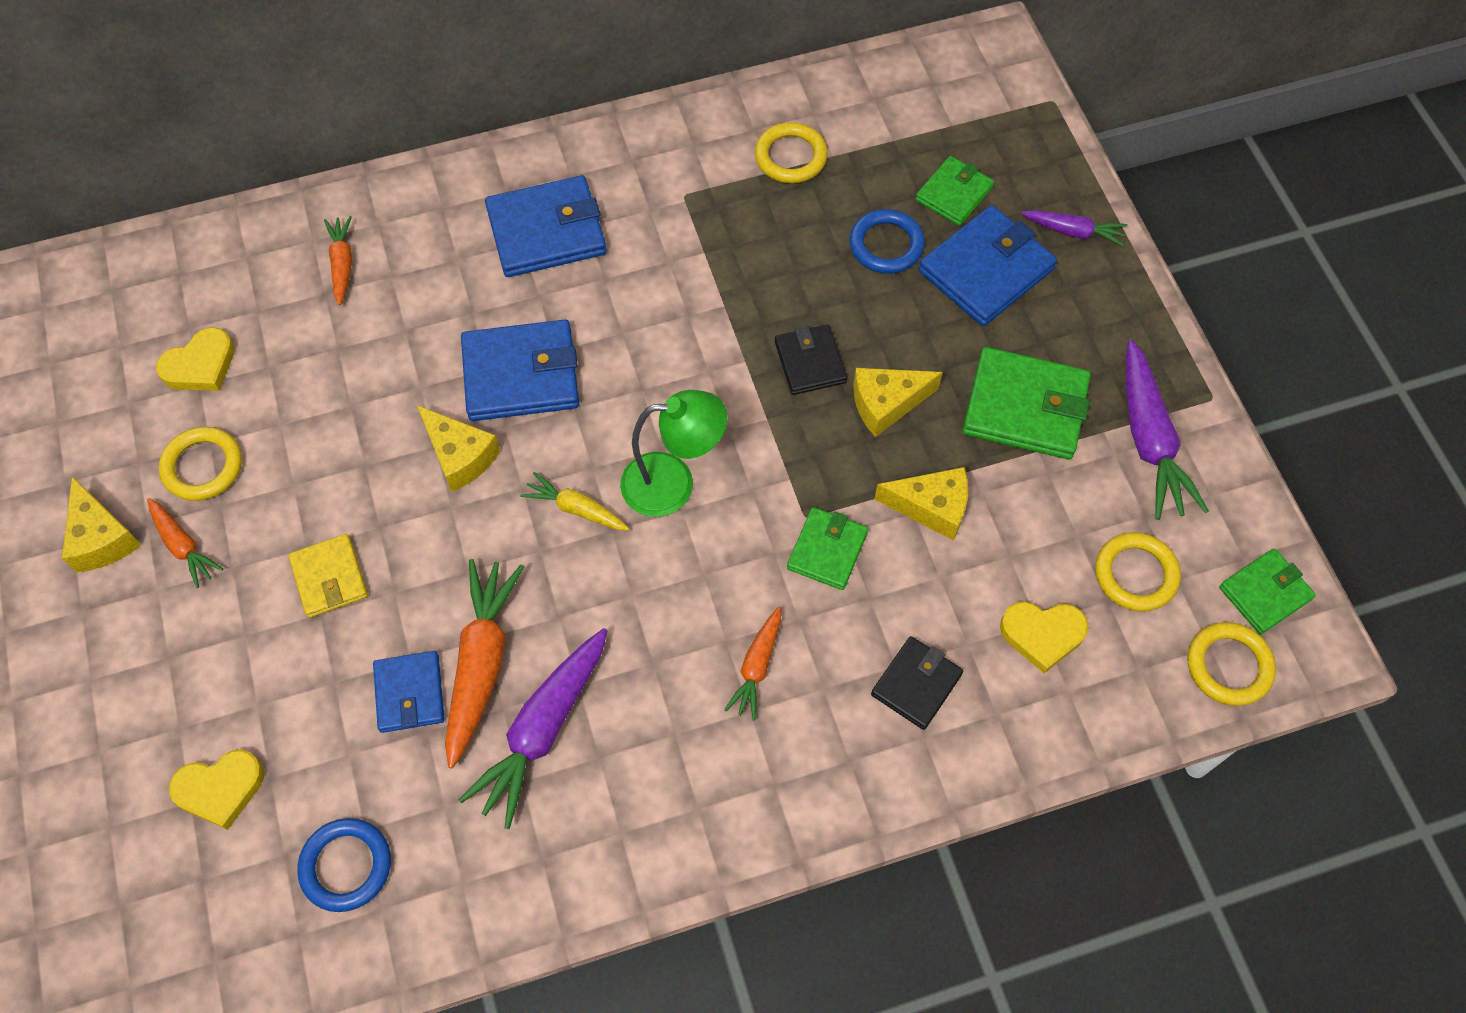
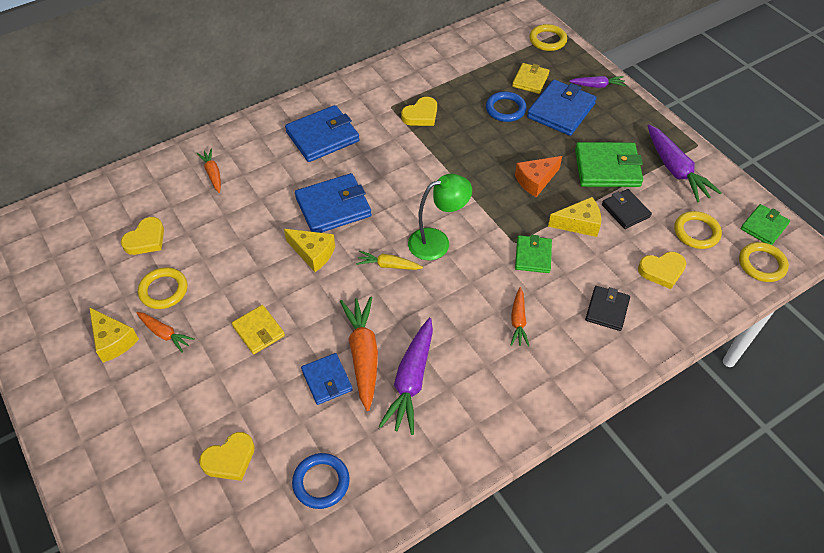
camera: 15 degrees left, 10 degrees down
yellow ring [755,122,828,183] -> yellow ring moved to [529,24,567,51]
black wallet [775,324,847,395] -> black wallet moved to [602,189,652,229]
yellow cheese [853,368,943,437] -> orange cheese [515,156,562,197]
green wallet [916,156,994,226] -> yellow wallet [512,63,550,94]
none -> yellow heart [401,97,437,126]

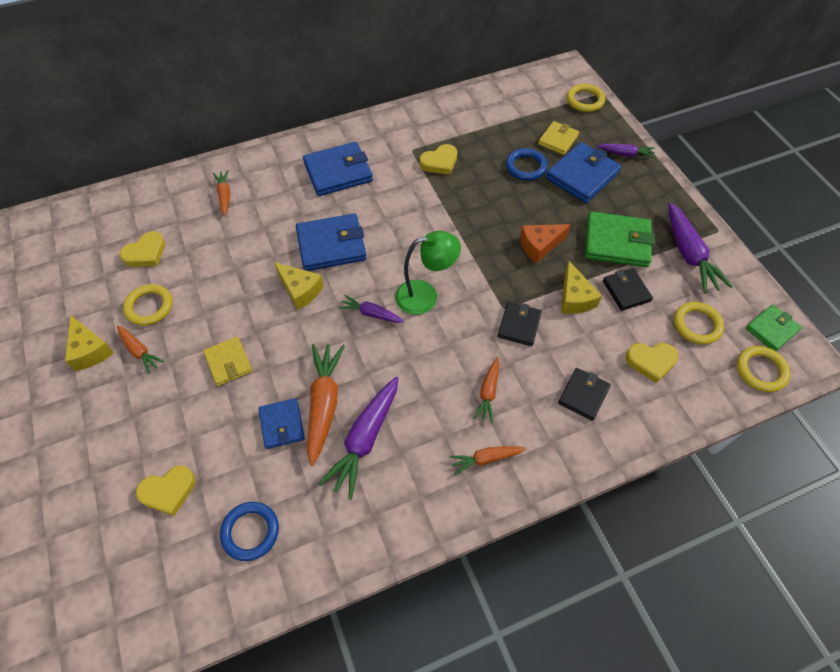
camera: 10 degrees right, 5 degrees up
yellow carrot [356,251,423,270] -> purple carrot [338,295,404,323]
green wallet [515,235,552,273] -> black wallet [498,302,542,346]
yellow cheese [548,197,601,237] -> yellow cheese turned 75 degrees clockwise [561,261,602,314]
none -> orange carrot [450,446,526,475]

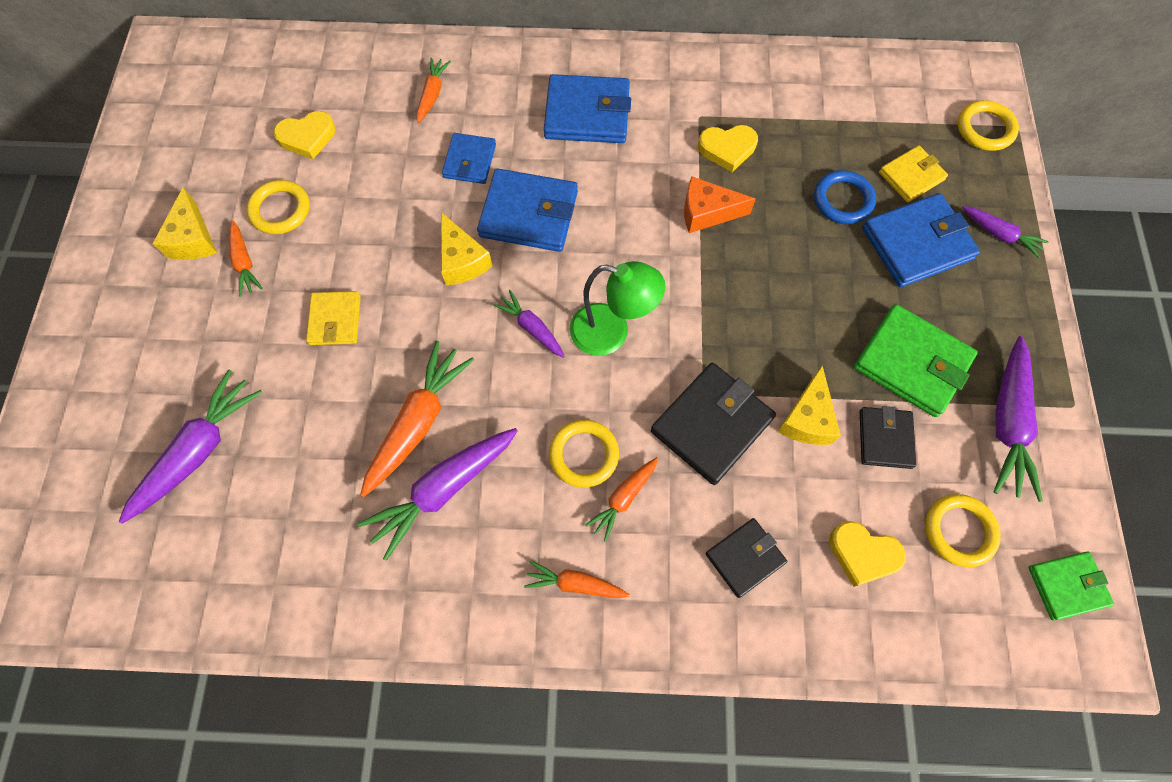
camera: 25 degrees right, 10 degrees up
yellow heart [136,465,195,516] -> purple carrot [119,369,262,524]
blue ring [220,502,279,561] -> none
blue wallet [259,398,305,449] -> blue wallet moved to [442,133,496,184]
black wallet [498,302,542,346] -> black wallet [651,363,776,485], size x1.66
orange cheese [520,224,571,264] -> orange cheese moved to [684,176,756,233]
yellow ring [737,346,790,392] -> yellow ring moved to [549,420,619,488]

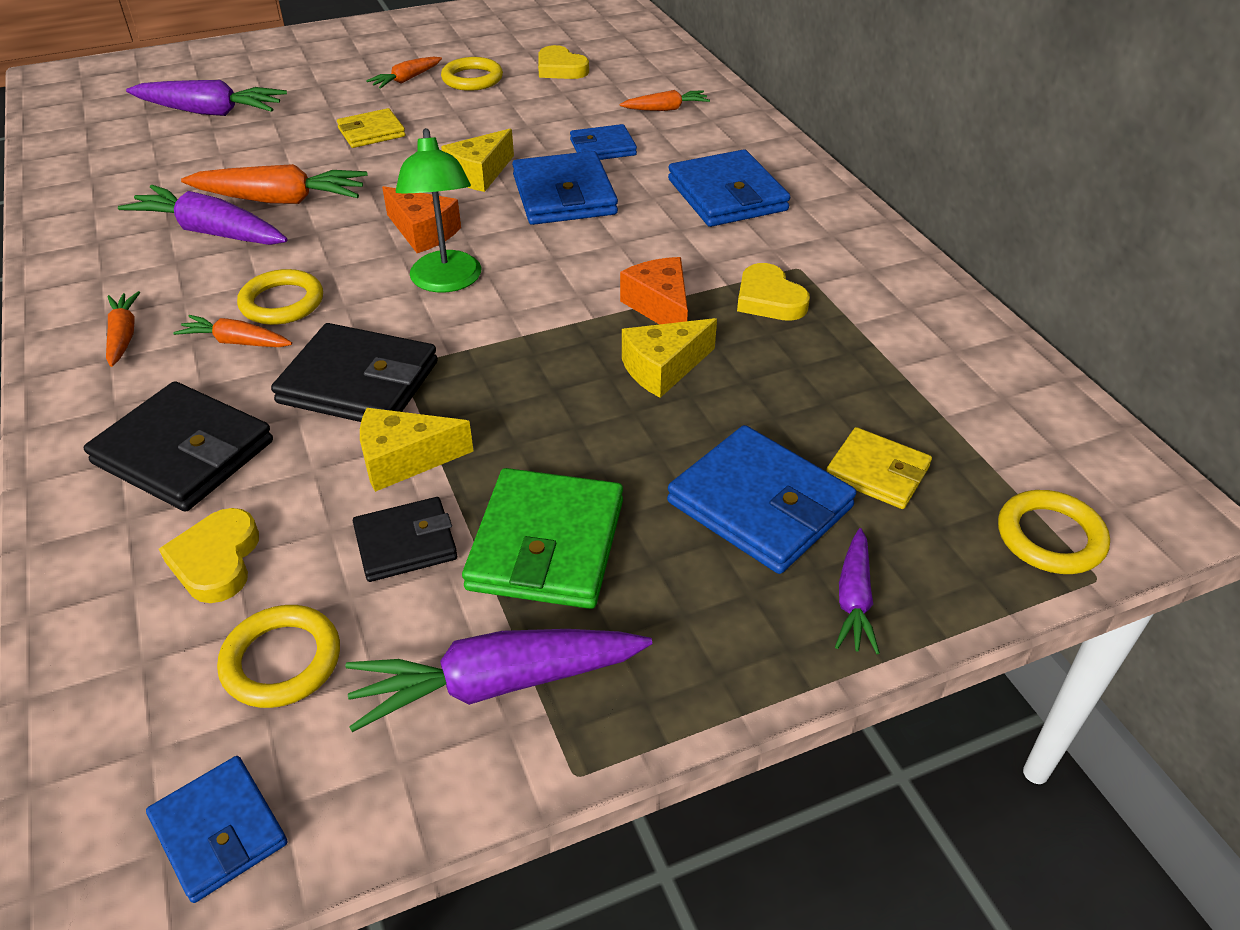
camera: 65 degrees right, 25 degrees down
yellow cheese [152,187,217,260] -> yellow cheese moved to [622,318,717,398]
purple carrot [493,290,565,358] -> orange cheese [382,186,461,253]
black wallet [706,518,787,598] -> black wallet [84,381,273,512], size x1.66
blue ring [814,170,876,224] -> none
green wallet [1028,551,1114,621] -> blue wallet [146,756,288,903]

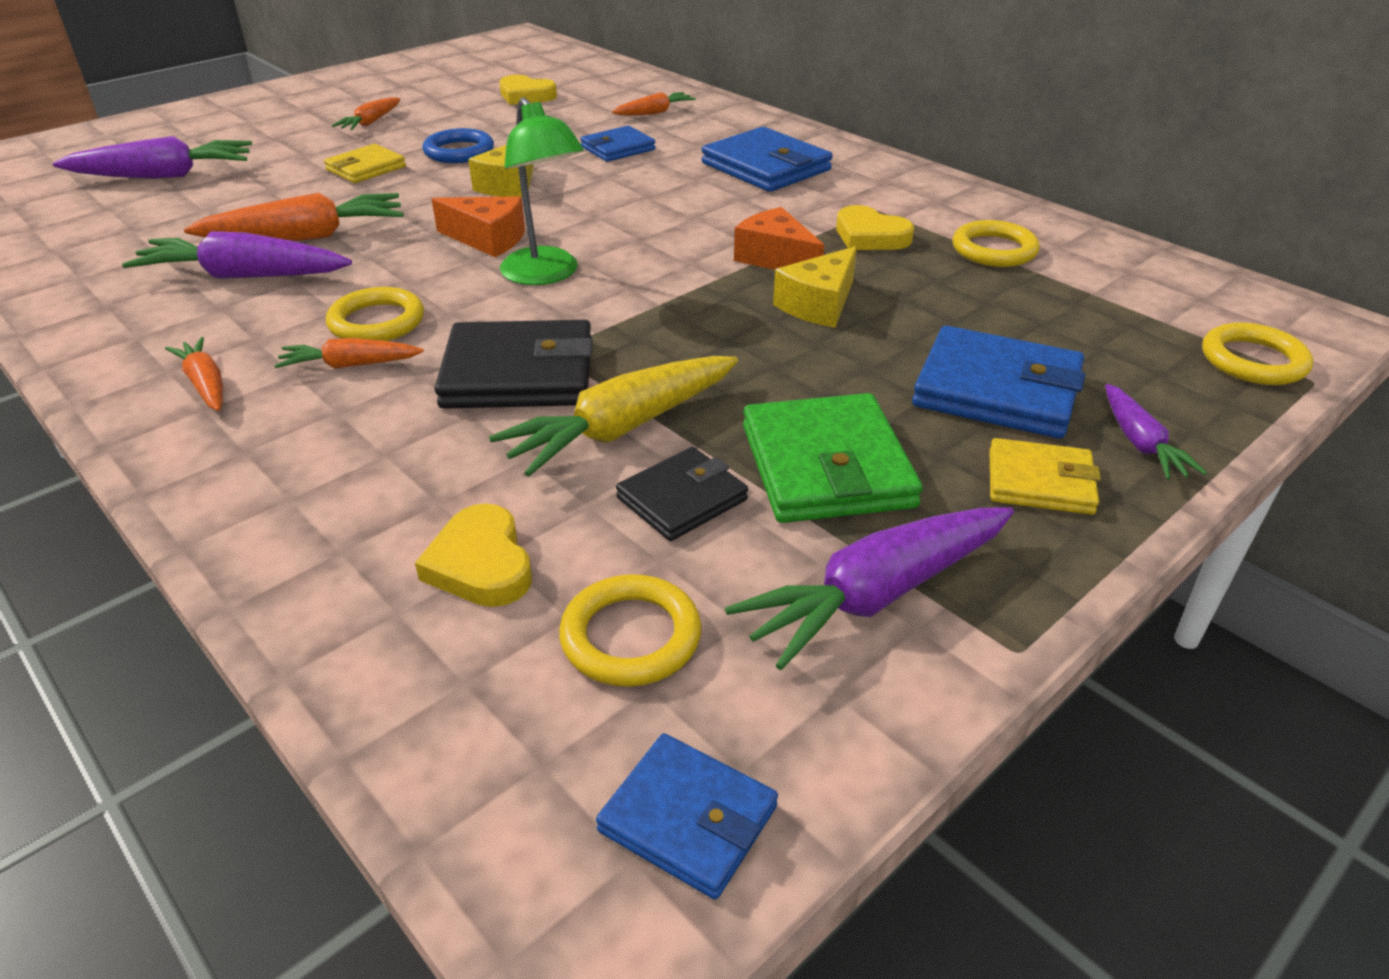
camera: 20 degrees left, 5 degrees down
black wallet [84,381,273,512] -> none
yellow cheese [360,408,473,492] -> yellow carrot [489,356,738,476]
yellow ring [441,57,503,91] -> yellow ring moved to [952,220,1040,267]
blue wallet [512,151,618,225] -> none
yellow wallet [826,427,932,509] -> yellow wallet moved to [989,438,1101,515]
none -> blue ring [422,128,494,163]

